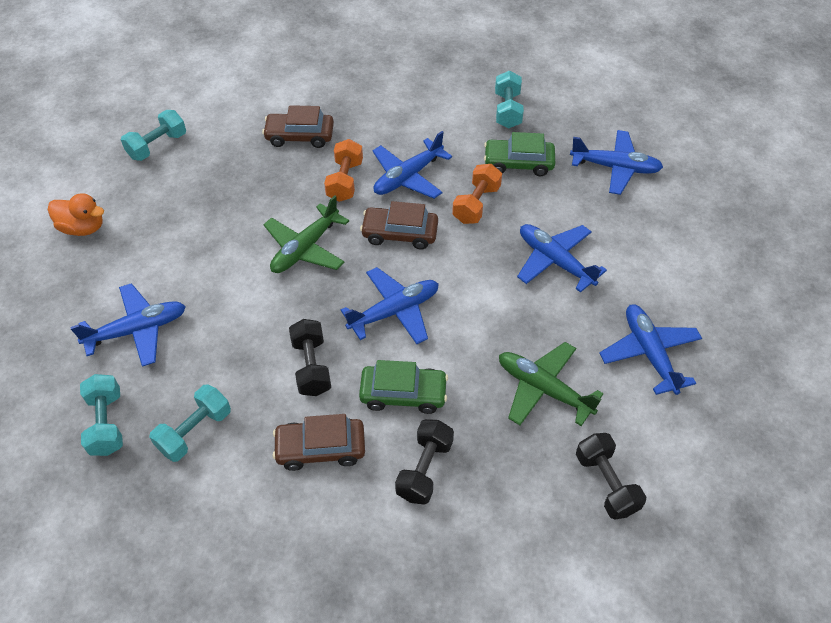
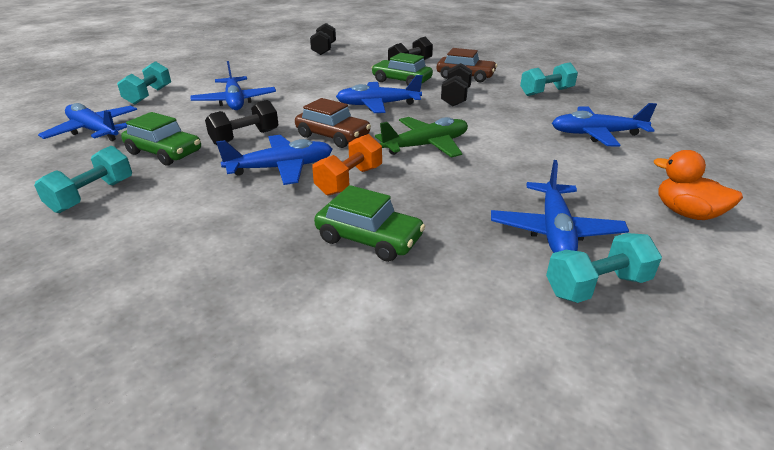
camera: 155 degrees left, 20 degrees down
turquoise dumbbell [80,374,123,456] -> turquoise dumbbell moved to [117,61,171,105]
brown car [262,105,334,148] -> green car [314,185,425,262]
orange dumbbell [452,164,502,224] -> black dumbbell [205,100,279,145]
green plane [499,342,603,426] -> none
blue plane [599,304,702,395] -> blue plane moved to [491,160,629,253]

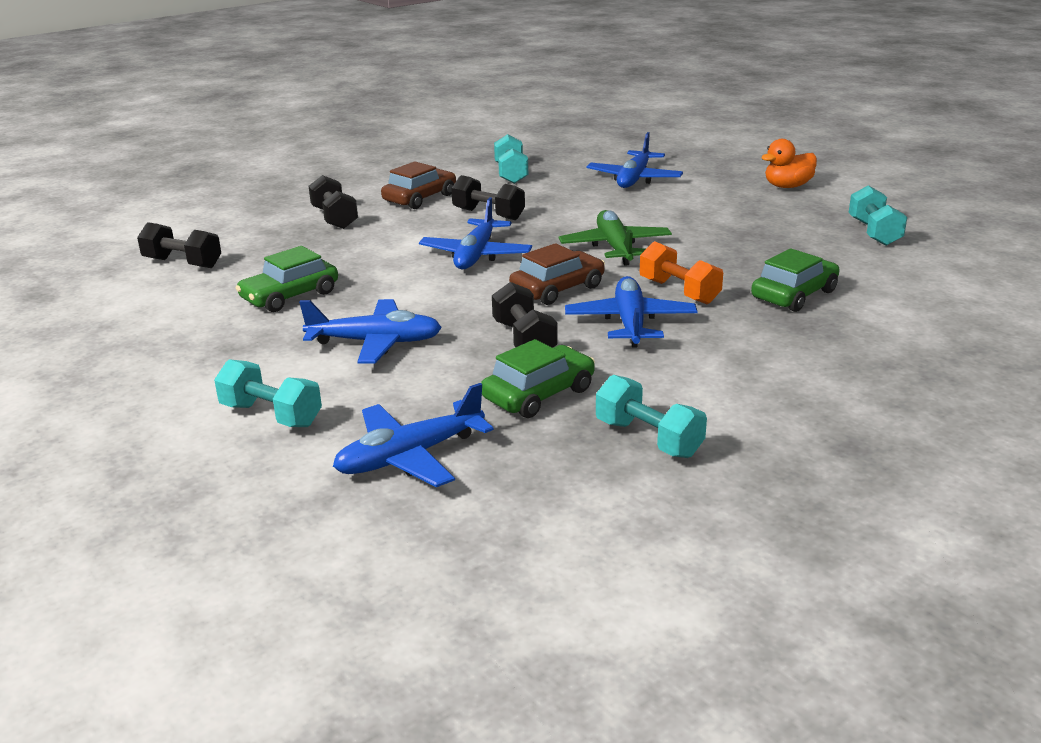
camera: 70 degrees left, 5 degrees down
green car [371,53,433,86] -> green car moved to [236,246,338,312]
blue plane [491,160,629,253] -> none

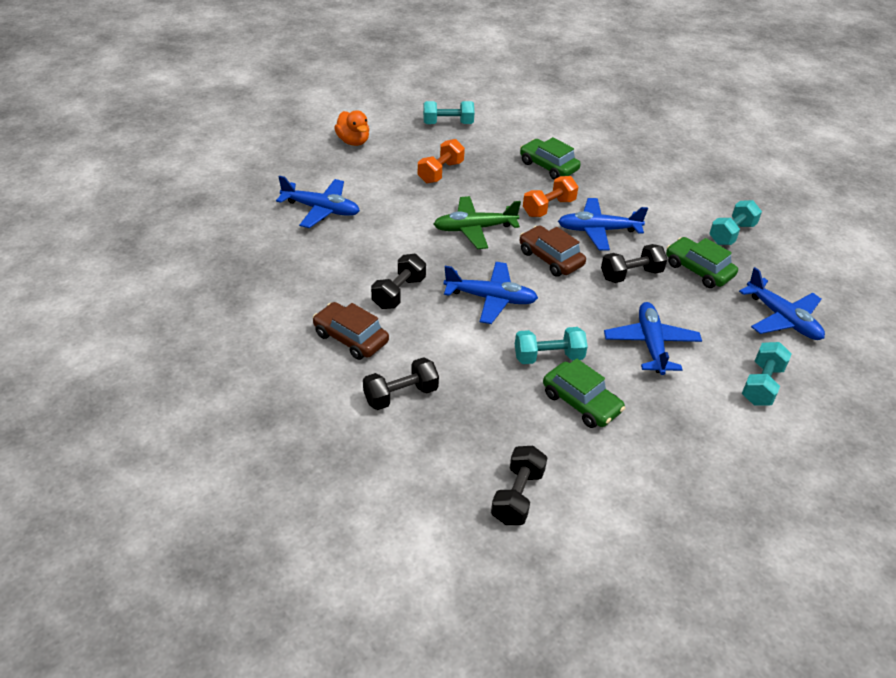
camera: 95 degrees left, 15 degrees up
turquoise dumbbell [494,134,528,184] -> turquoise dumbbell moved to [515,327,588,364]
none -> orange dumbbell [418,139,465,183]

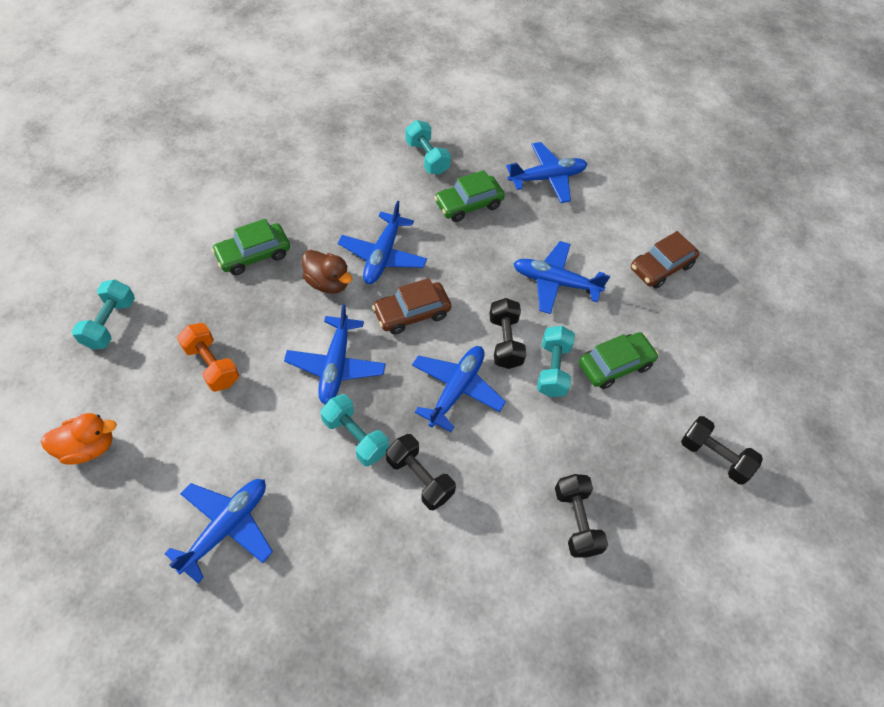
camera: 75 degrees left, 15 degrees up
brown car [313,302,389,360] -> brown car moved to [631,231,699,289]
green plane [433,196,521,249] -> blue plane [284,304,386,405]
orange dumbbell [523,176,578,217] -> brown duck [302,250,352,294]
black dumbbell [601,244,668,283] -> black dumbbell moved to [489,298,526,369]
turquoise dumbbell [742,342,792,405] -> turquoise dumbbell moved to [320,394,389,466]

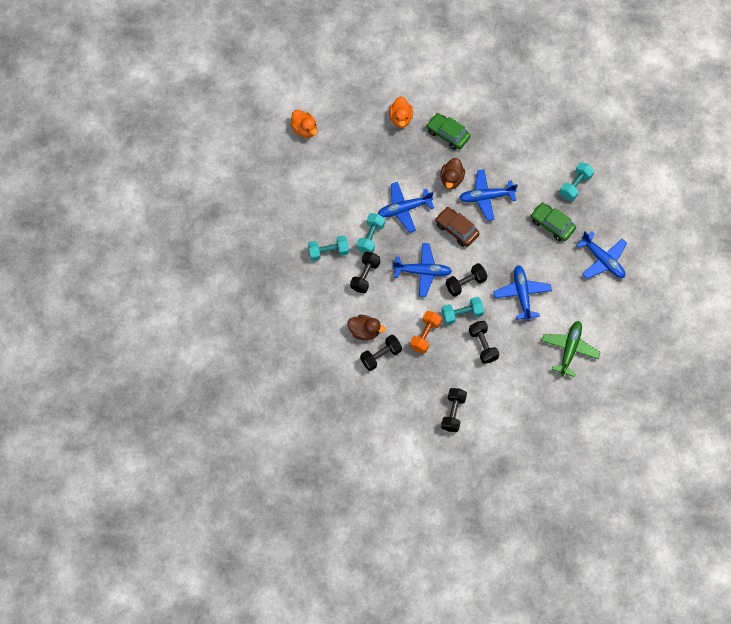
camera: 70 degrees right, 10 degrees up
turquoise dumbbell [72,280,135,350] -> turquoise dumbbell moved to [308,235,349,261]
blue plane [164,479,273,583] -> none
orange dumbbell [177,323,239,392] -> orange dumbbell moved to [410,311,442,353]
green car [579,332,659,389] -> black dumbbell [469,321,500,364]
brown car [631,231,699,289] -> green plane [542,321,601,377]
none -> brown duck [348,315,386,340]
none -> orange duck [389,96,413,128]

